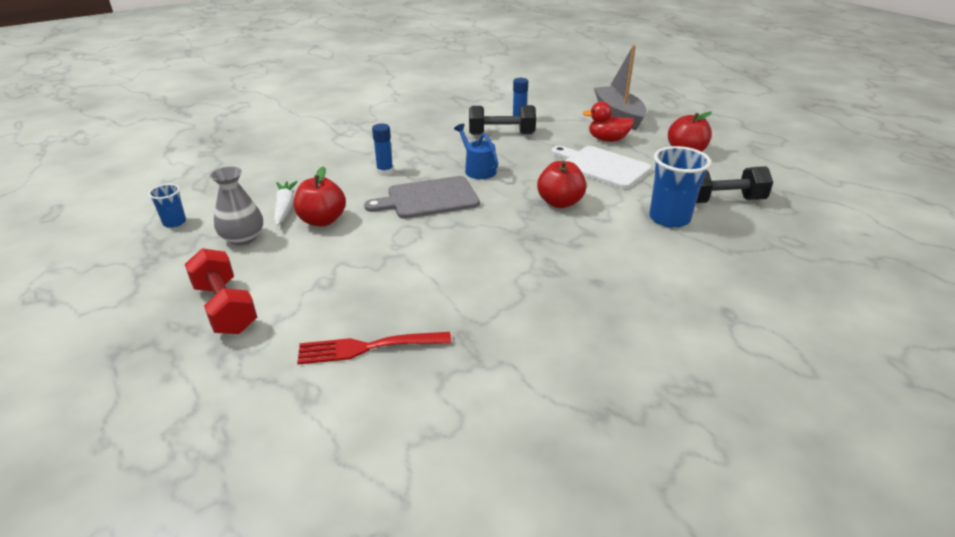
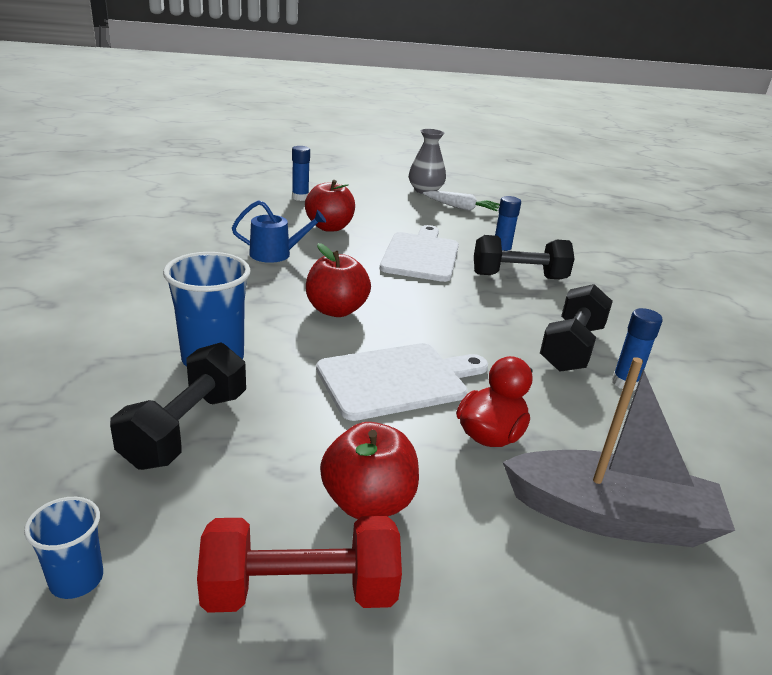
camera: 115 degrees right, 5 degrees down
blue cup [148,184,186,228] -> blue cup moved to [24,497,103,599]
red dumbbell [185,248,257,334] -> red dumbbell moved to [197,516,402,613]
red apple [294,166,346,226] -> red apple moved to [305,180,355,232]
red fork [297,332,451,364] -> none
grey cutting board [364,176,480,219] -> white cutting board [380,225,459,282]
blue watering can [454,124,498,179] -> blue watering can moved to [232,200,326,263]
none -> blue glue stick [292,146,310,201]
none -> black dumbbell [474,235,575,279]

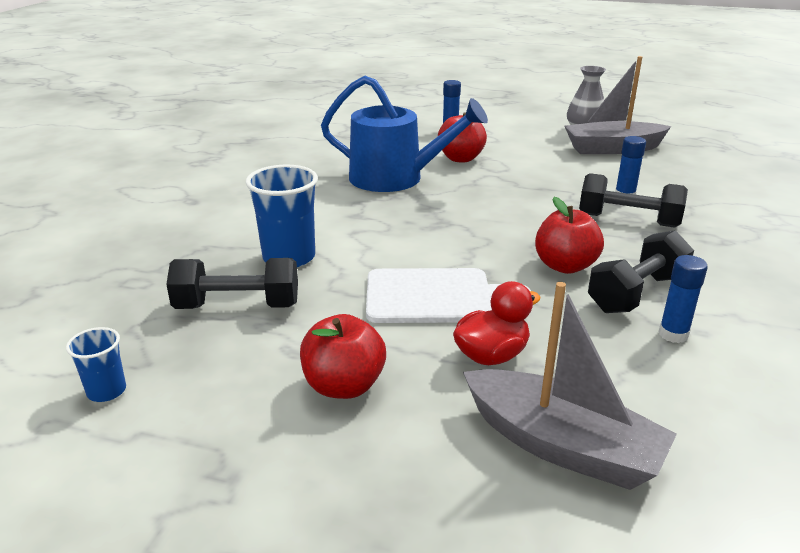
camera: 25 degrees right, 0 degrees up
black dumbbell [110,342,246,470] -> black dumbbell turned 45 degrees clockwise [166,258,298,309]
red dumbbell [197,516,402,613] -> none
blue watering can [232,200,326,263] -> blue watering can [321,76,488,192], size x1.95
red apple [306,243,371,317] -> red apple moved to [535,197,604,274]
white cutting board [380,225,459,282] -> none
white carrot [423,191,500,211] -> grey boat [565,56,671,154]

